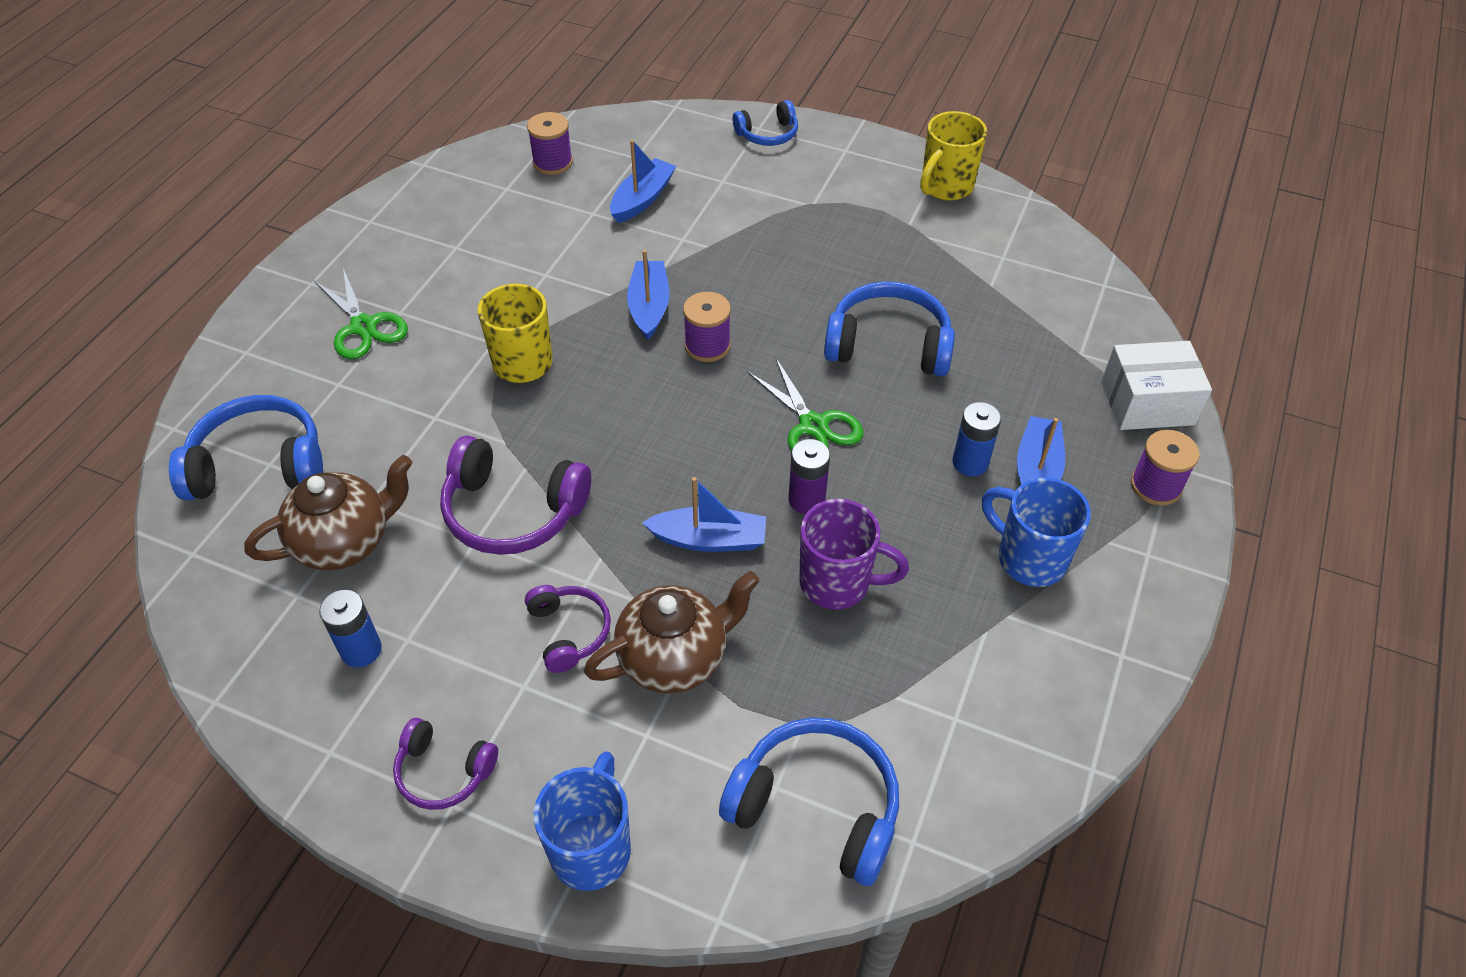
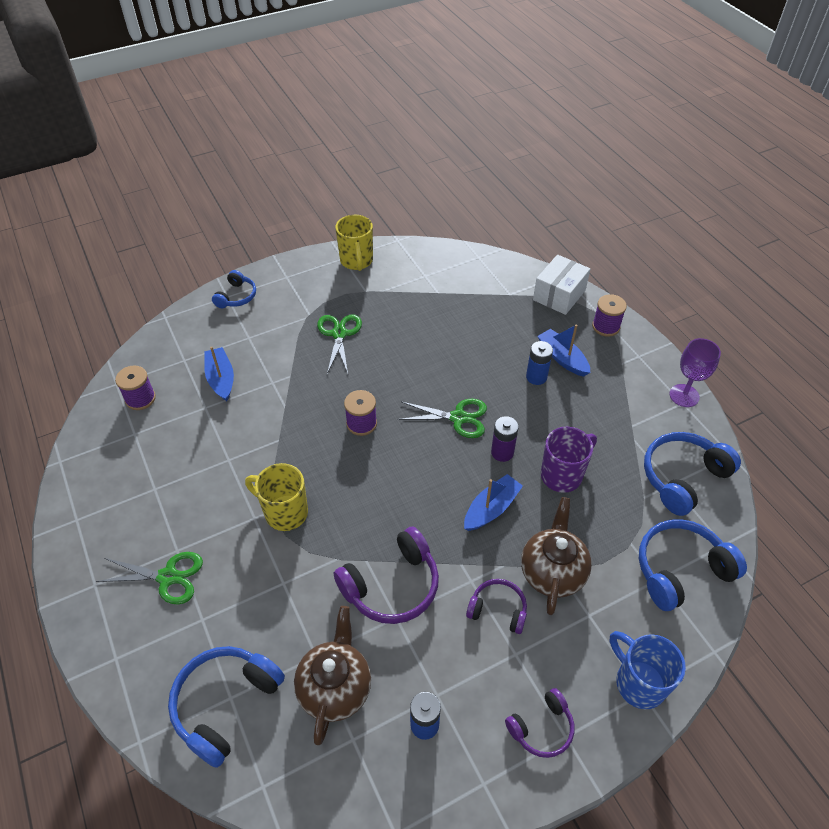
camera: 50 degrees left, 0 degrees up
blue boat [627,250,669,340] -> none
blue headphones [824,281,955,376] -> blue headphones moved to [644,432,741,516]
blue mug [982,477,1091,587] -> none
none -> green scissors [317,314,362,374]
none -> purple goblet [669,338,721,407]

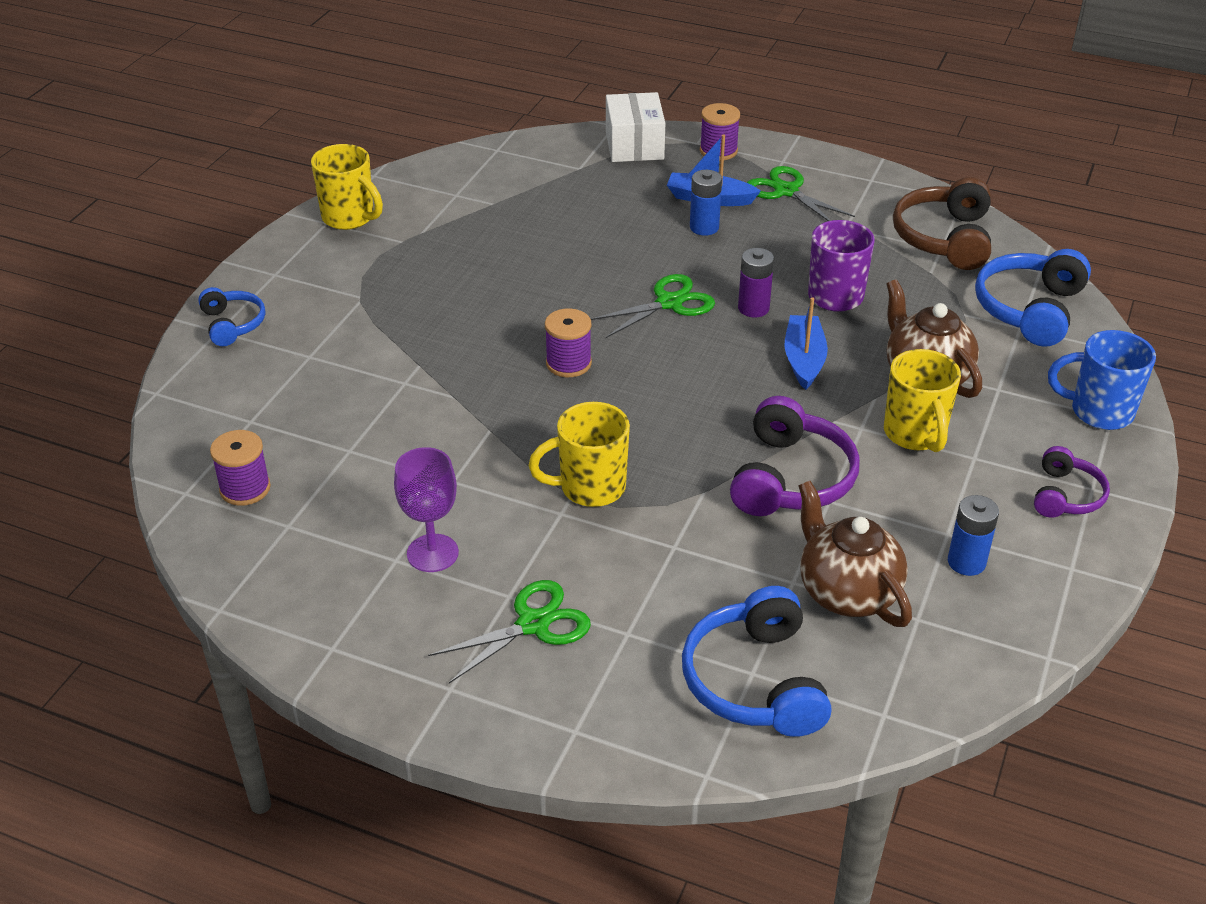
camera: 40 degrees left, 10 degrees down
blue boat [204,347,234,401] -> none
green scissors [317,314,362,374] -> green scissors moved to [747,166,855,221]
purple headphones [466,579,527,634] -> yellow mug [884,349,961,452]
blue headphones [644,432,741,516] -> brown headphones [893,177,991,270]
purple goblet [669,338,721,407] -> purple goblet moved to [394,447,459,572]

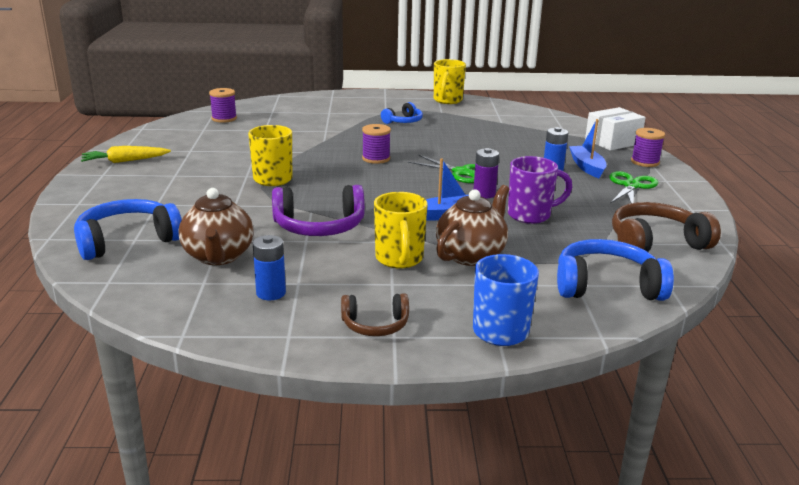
camera: 65 degrees right, 15 degrees down
blue headphones [198,287,265,346] -> blue headphones moved to [381,102,423,124]
purple goblet [394,447,459,572] -> none
green scissors [428,580,591,684] -> none
brown teapot [798,481,912,627] -> brown teapot turned 135 degrees clockwise [179,188,254,265]
yellow mug [884,349,961,452] -> yellow mug turned 60 degrees counterclockwise [374,192,428,269]
purple headphones [1034,446,1110,518] -> brown headphones [341,293,409,336]
none -> yellow carrot [81,146,171,163]

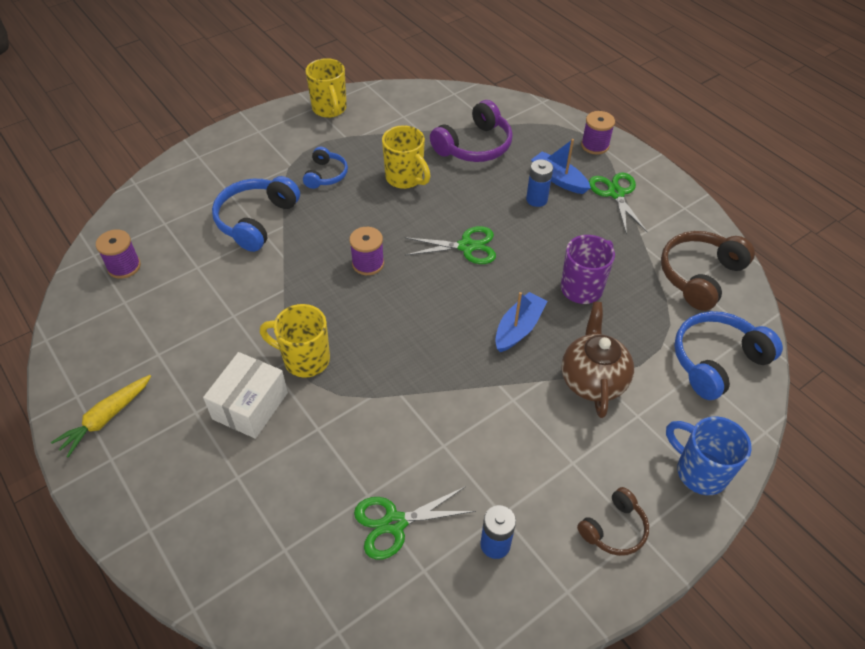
camera: 35 degrees left, 25 degrees up
blue headphones [74,199,182,260] -> blue headphones moved to [212,176,300,252]
brown teapot [179,188,254,265] -> green scissors [354,486,476,559]
purple headphones [272,185,365,236] -> purple headphones moved to [430,100,513,162]
yellow mug [374,192,428,269] -> yellow mug moved to [382,125,430,189]
purple battery [473,148,499,198] -> none
white box [585,107,646,151] -> white box moved to [203,352,288,439]

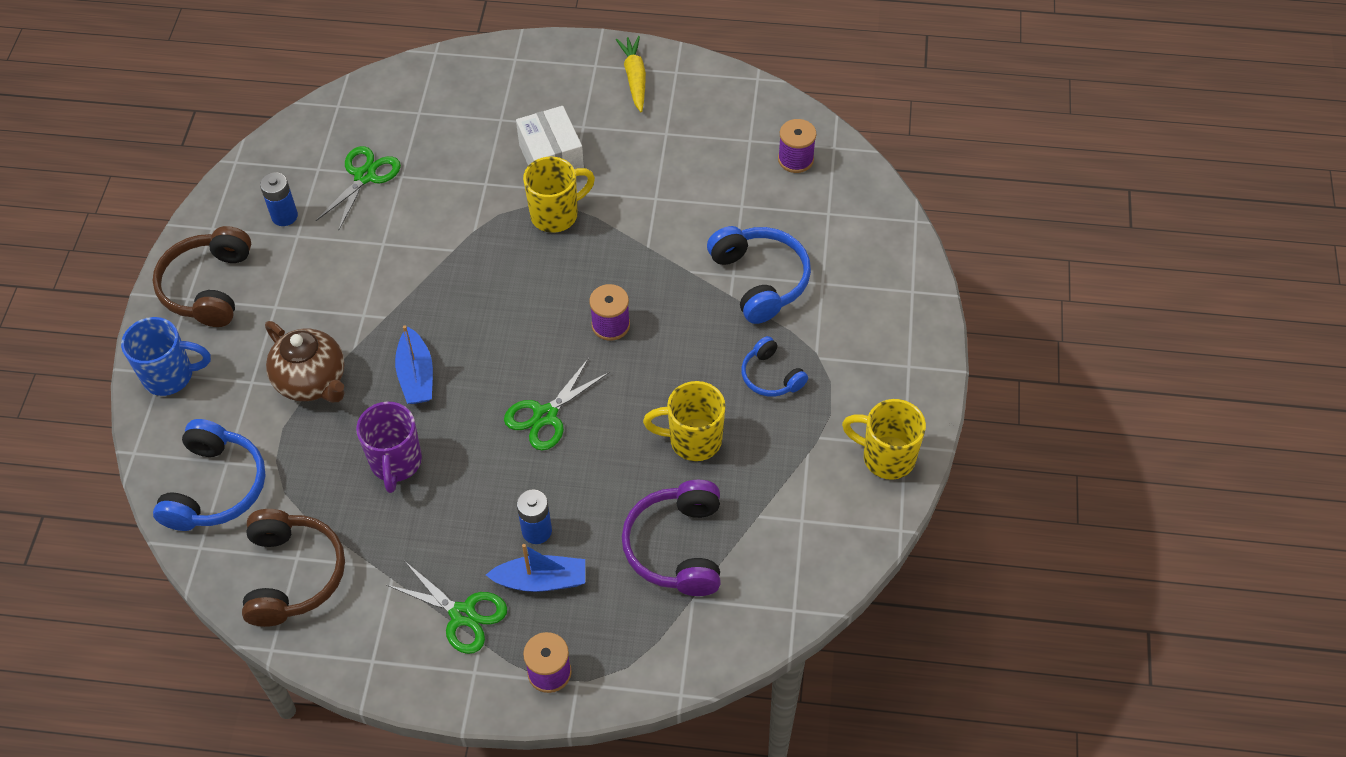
camera: 135 degrees right, 5 degrees up
brown headphones [577,487,649,556] -> brown headphones [152,226,251,327], size x1.70

